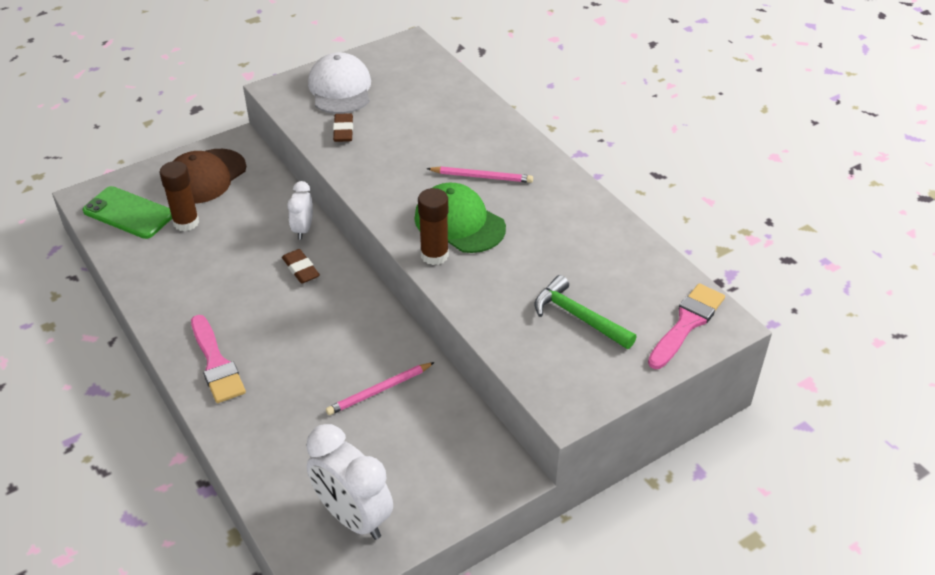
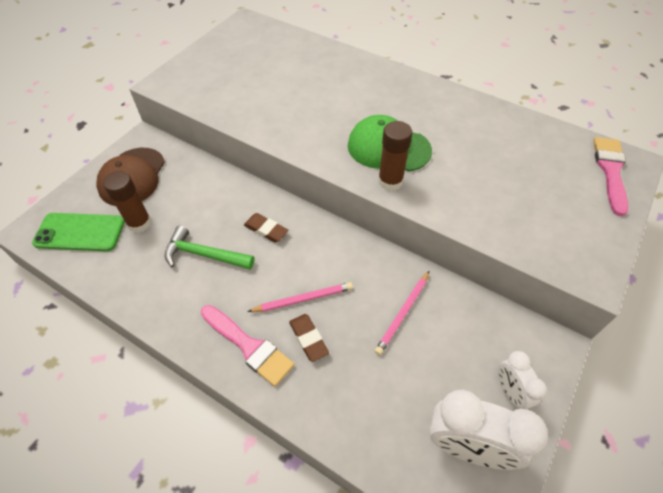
camera: 25 degrees left, 10 degrees up
white clock [287,181,313,240] -> white clock moved to [498,351,547,409]
white cap [308,52,371,114] -> none
brown eraser [333,113,353,142] -> brown eraser moved to [289,314,329,362]
pink pencil [427,166,533,183] -> pink pencil moved to [247,282,353,312]
green hammer [535,275,637,349] -> green hammer moved to [165,226,254,270]

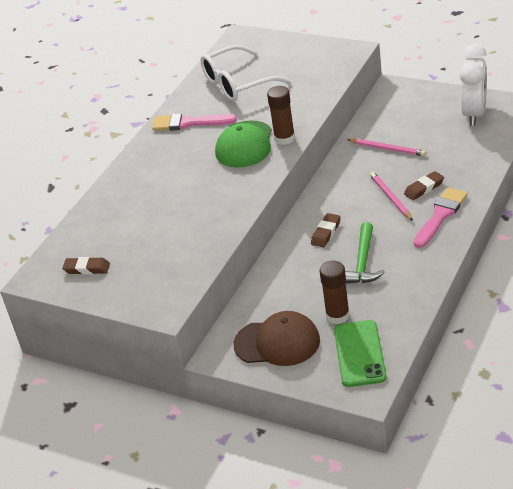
camera: 90 degrees left, 15 degrees down
white clock [498,351,547,409] -> none
pink brush [593,137,628,216] -> pink brush moved to [152,113,237,131]
none -> brown eraser [62,257,110,275]
none -> white glasses [200,45,292,102]

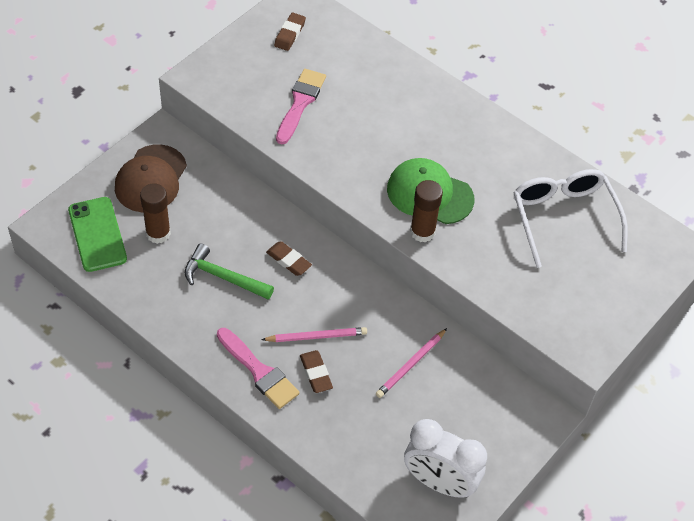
camera: 95 degrees right, 15 degrees up
pink brush [152,113,237,131] -> pink brush moved to [276,69,326,144]
green phone [334,320,387,387] -> green phone turned 60 degrees clockwise [68,197,127,272]

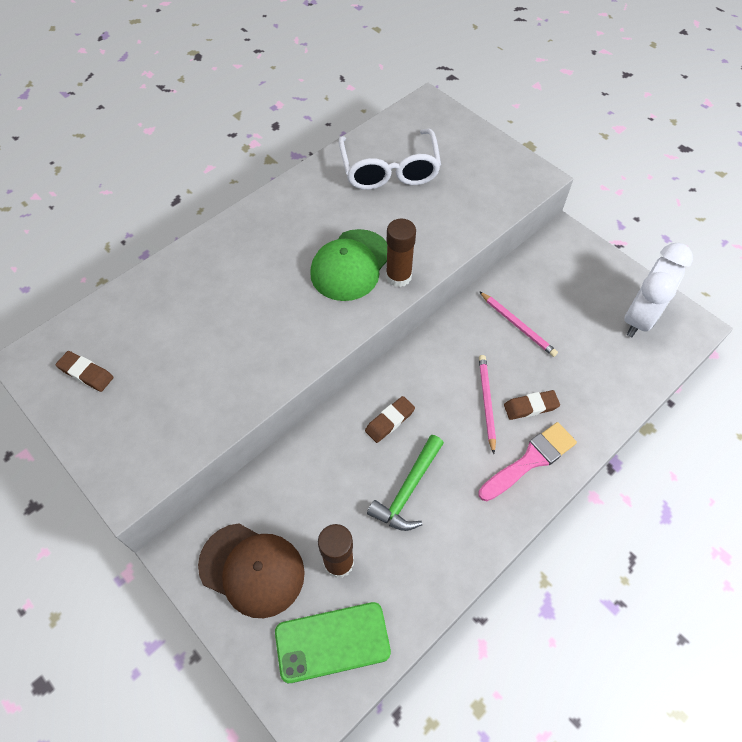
camera: 80 degrees left, 5 degrees up
pink brush [276,69,326,144] -> none
white glasses [513,169,628,268] -> white glasses turned 90 degrees counterclockwise [339,129,441,190]

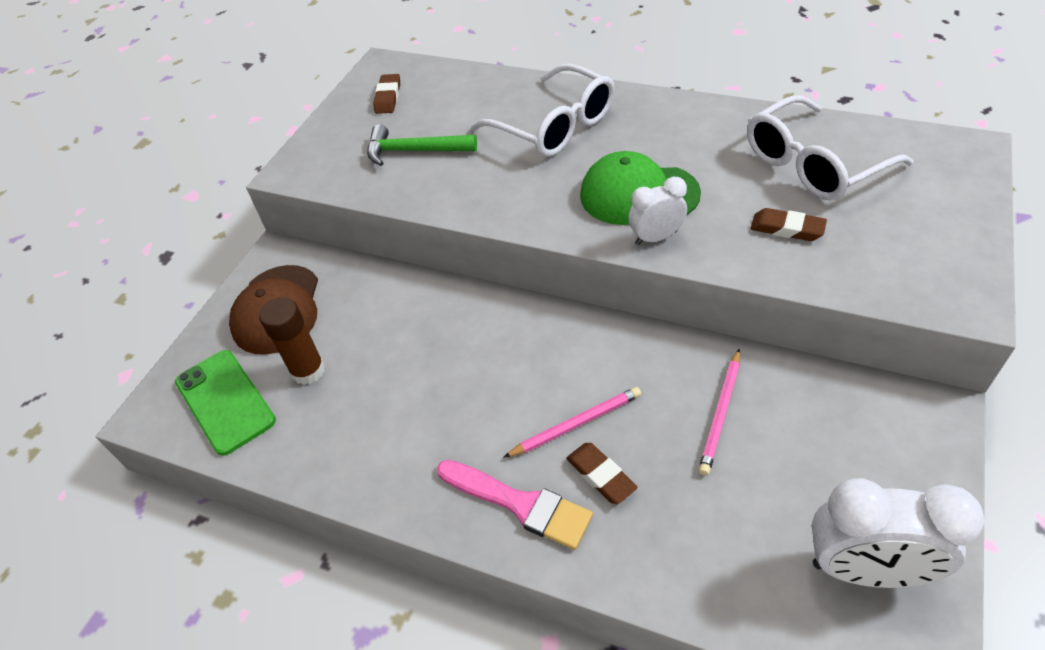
camera: 70 degrees right, 10 degrees down
brown eraser [365,396,415,443] -> brown eraser moved to [750,208,827,241]
green hammer [367,435,444,531] -> green hammer moved to [367,124,477,166]
brown glue stick [386,219,416,287] -> white clock [628,177,687,245]
none -> white glasses [471,64,615,157]

